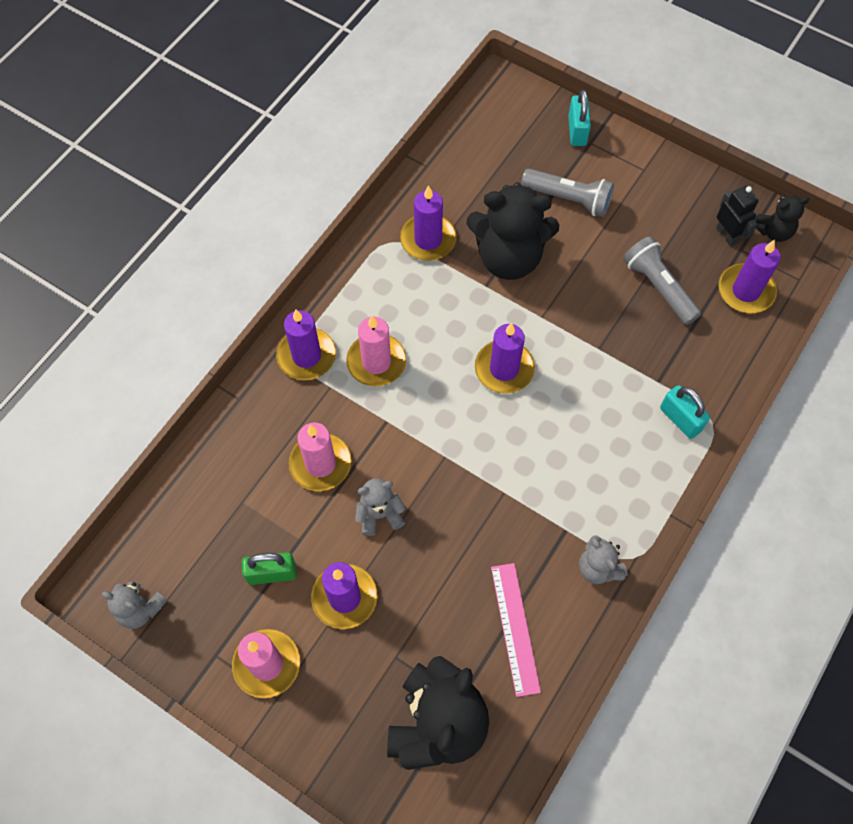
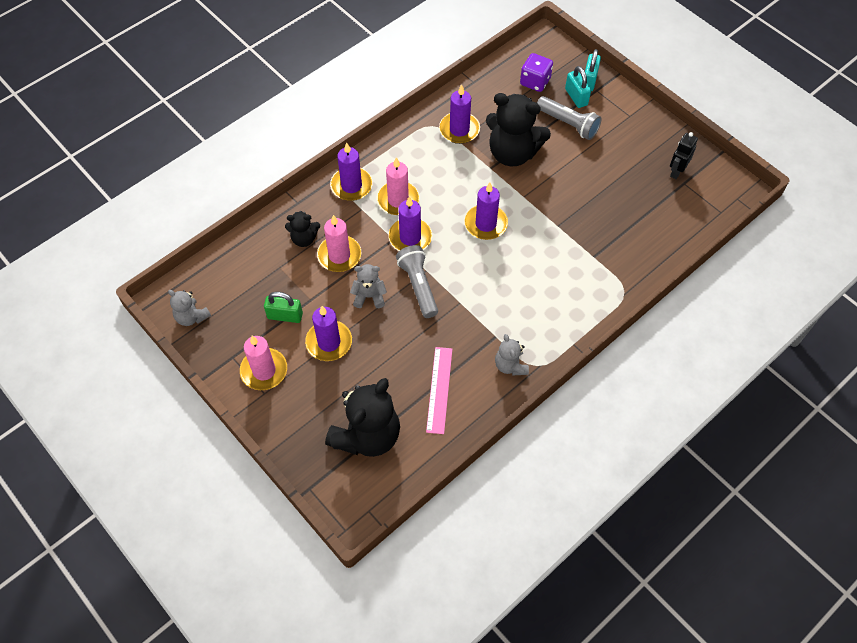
camera: 15 degrees right, 5 degrees down
grey flashlight [623,236,701,325] -> grey flashlight moved to [396,245,438,318]
turquoise padlock [660,385,710,439] -> turquoise padlock moved to [565,66,591,108]
black robot [716,186,758,246] -> black robot turned 135 degrees counterclockwise [670,132,698,179]
purple candle [718,240,781,313] -> purple candle moved to [388,196,432,251]
black teddy bear [754,195,810,242] -> black teddy bear moved to [285,211,320,247]
none -> purple dice [520,53,553,92]

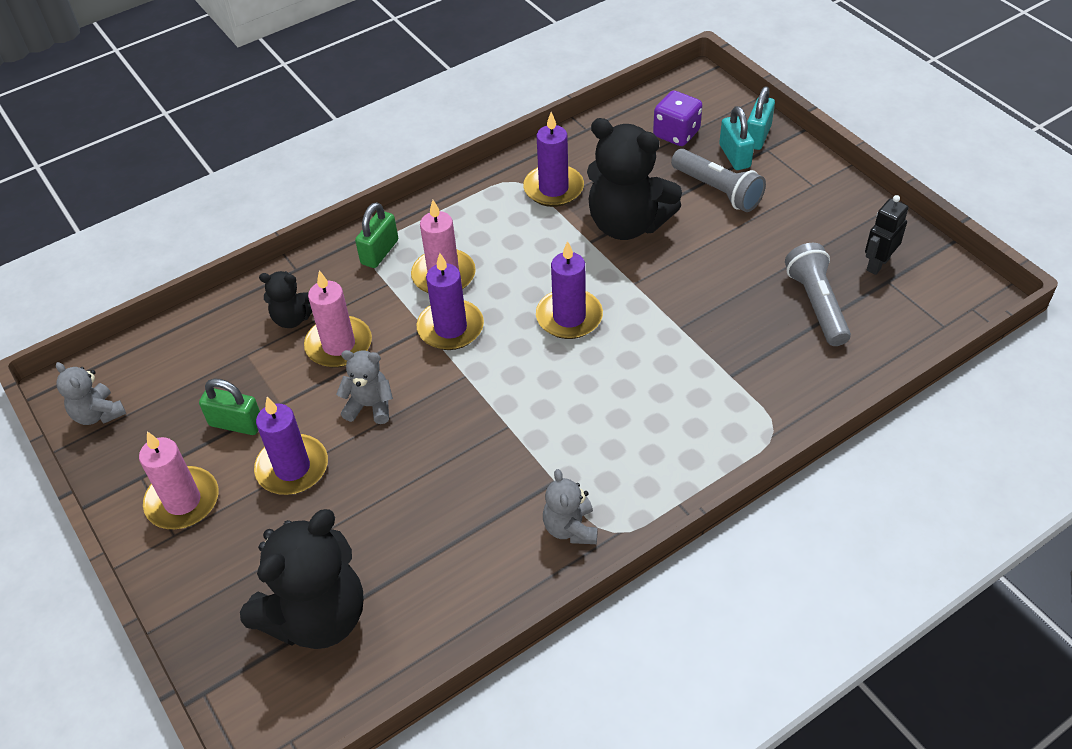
camera: 10 degrees right, 10 degrees down
purple candle [330,142,373,201] -> green padlock [355,202,398,268]
grey flashlight [396,245,438,318] -> grey flashlight moved to [785,243,851,346]
pink ruler [426,347,452,434] -> none

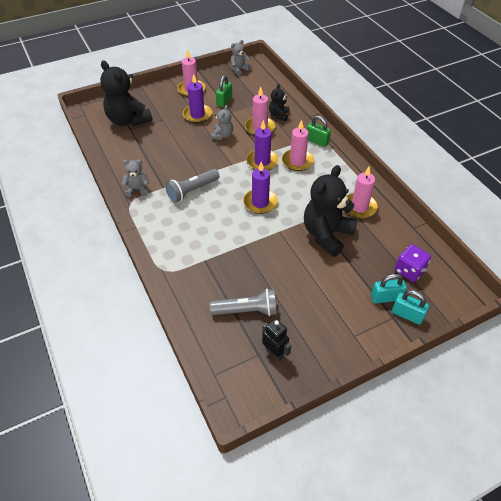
camera: 95 degrees right, 0 degrees up
purple candle [523,112,584,207] -> pink candle [347,167,378,219]
grey flashlight [671,149,766,212] -> grey flashlight moved to [165,169,219,203]

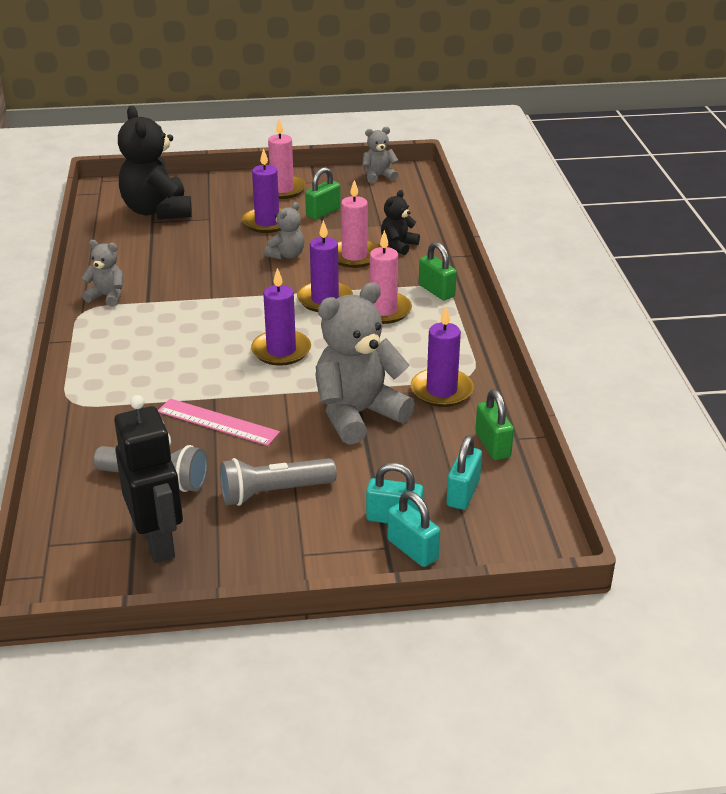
camera: 20 degrees right, 15 degrees down
grey flashlight [165,169,219,203] -> grey flashlight moved to [220,458,337,506]
black robot [262,319,291,361] -> black robot [114,395,183,563], size x1.73
black teddy bear [304,165,357,257] -> grey teddy bear [316,282,415,445]
pink candle [347,167,378,219] -> purple candle [411,306,474,407]
purple dice [395,244,431,282] -> turquoise padlock [446,435,482,510]
none -> pink ruler [158,398,280,446]
none -> green padlock [475,389,514,460]

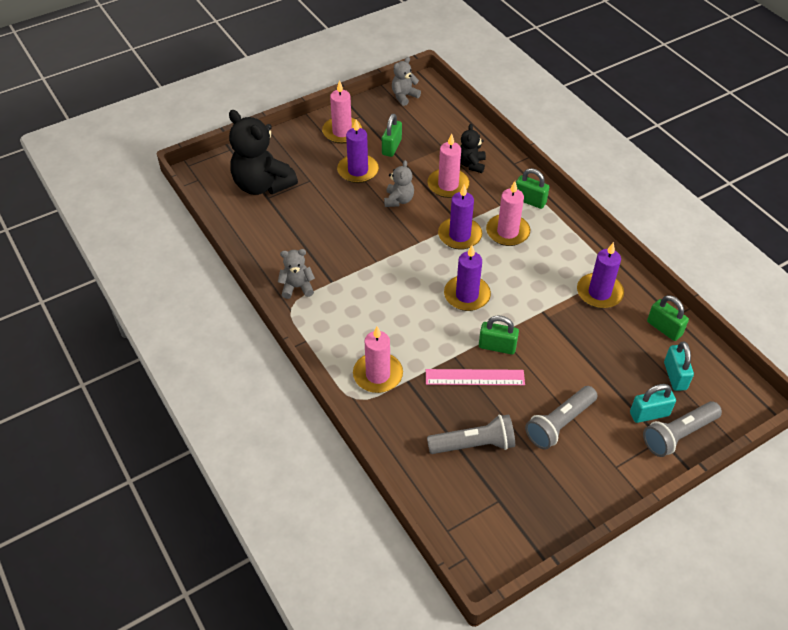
camera: 25 degrees left, 15 degrees up
black robot [114,395,183,563] -> none
grey teddy bear [316,282,415,445] -> none
turquoise padlock [387,491,440,567] -> grey flashlight [643,401,722,457]
none -> pink candle [353,326,403,393]
none -> green padlock [479,315,519,354]

